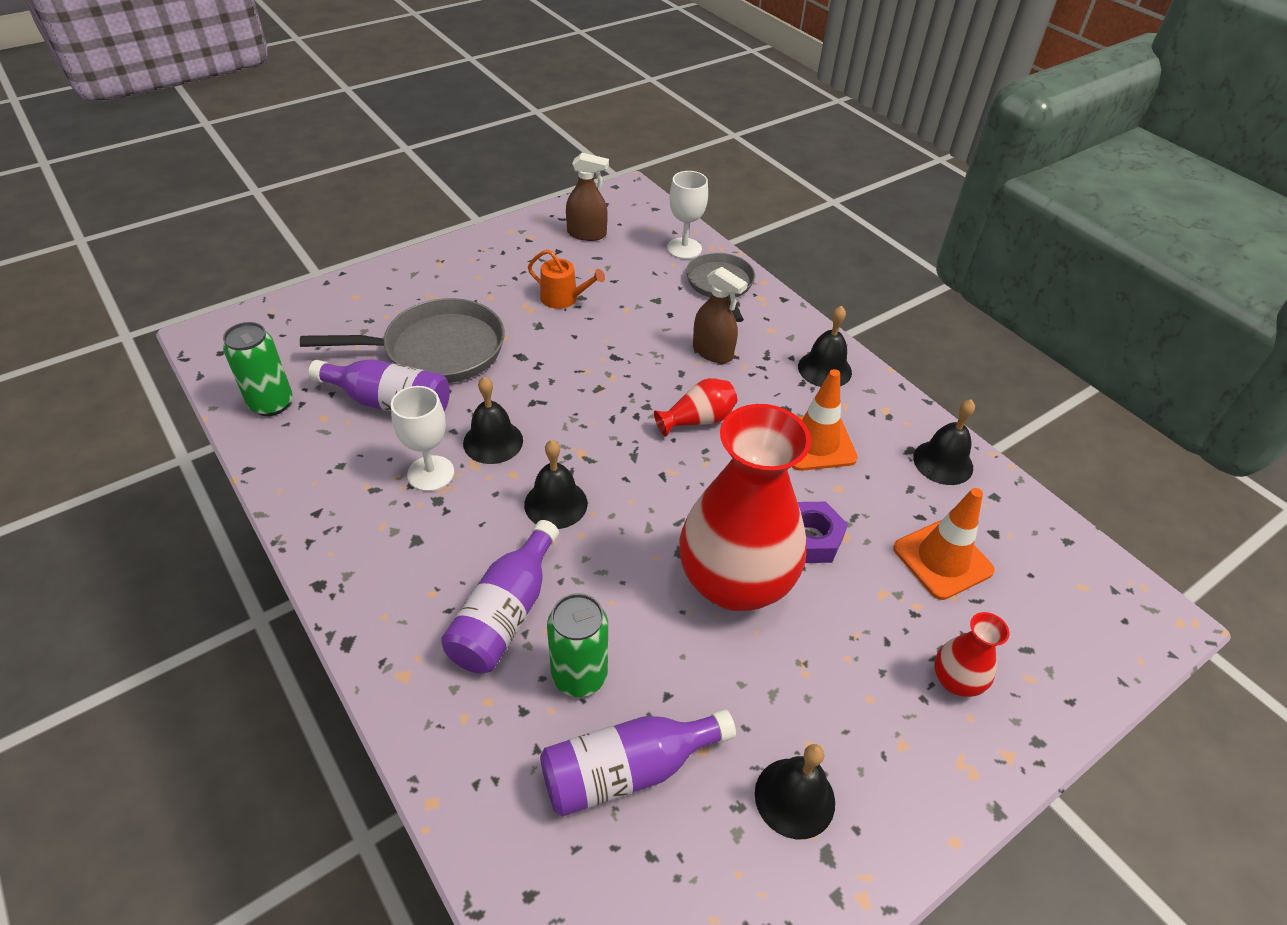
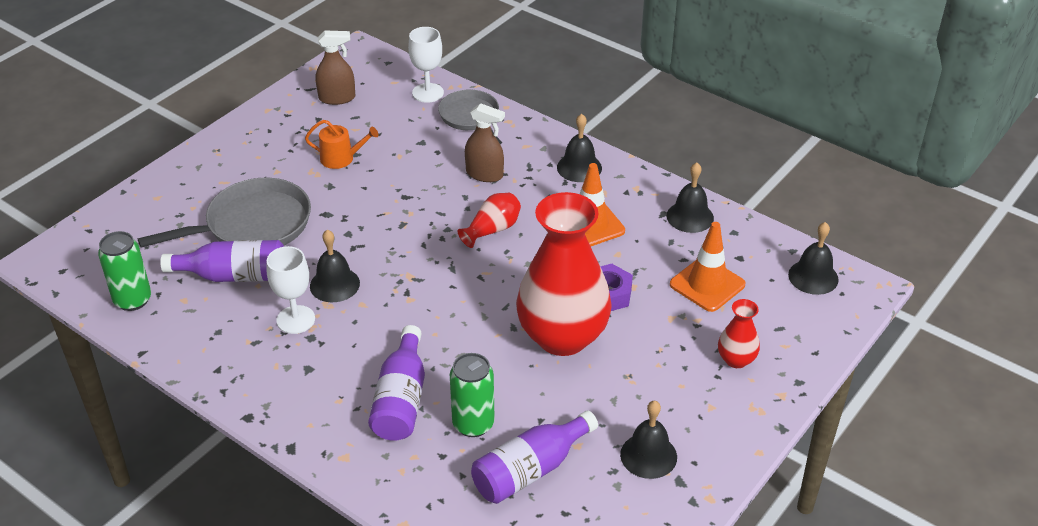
camera: 15 degrees left, 5 degrees down
black bell [524,440,588,529] -> black bell moved to [788,222,839,295]

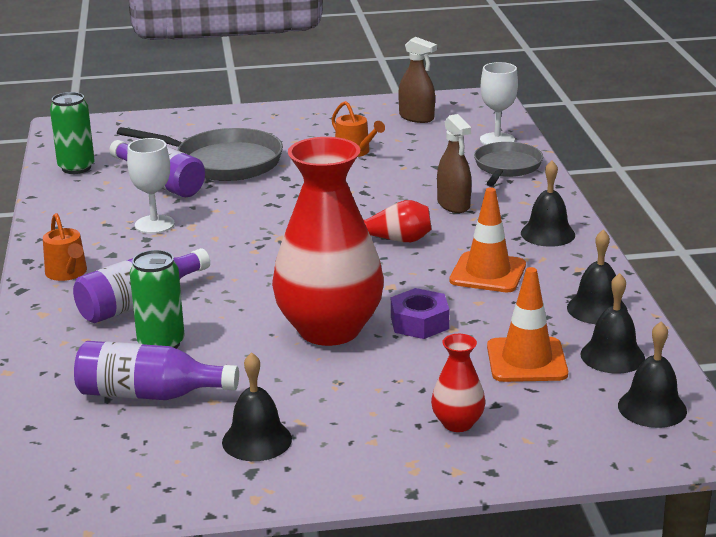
camera: 45 degrees right, 15 degrees down
black bell [310,230,360,302] -> black bell moved to [580,273,645,374]
none -> orange watering can [43,213,87,281]

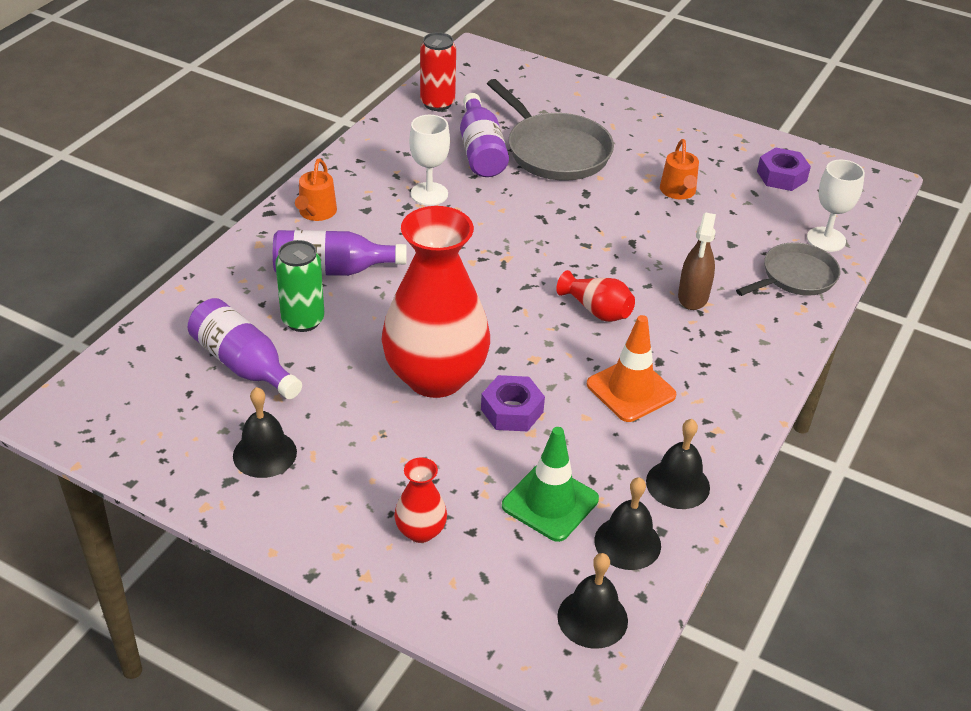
camera: 35 degrees right, 15 degrees up
green can [50,92,95,174] -> red can [420,32,456,111]
brown spray bottle [398,37,437,123] -> purple nut [757,147,811,191]
orange traffic cone [487,267,568,382] -> green traffic cone [502,427,599,542]
black bell [521,161,575,247] -> none

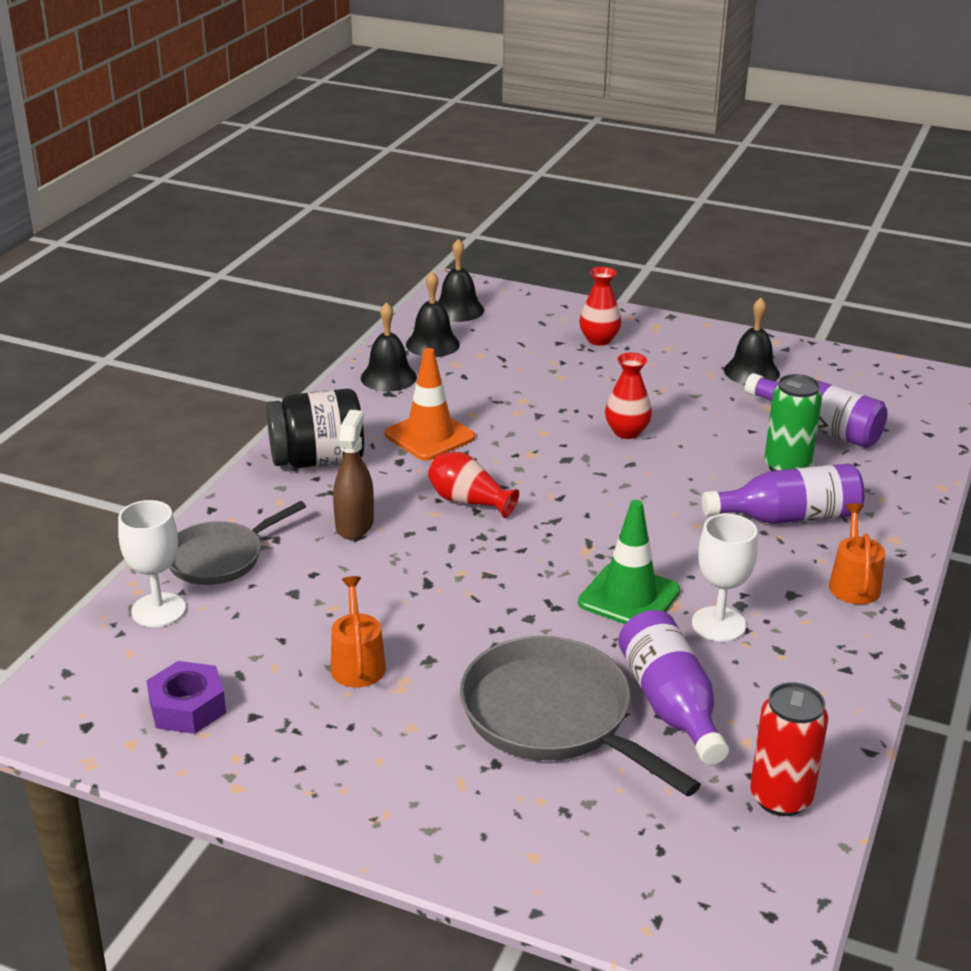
camera: 175 degrees right, 10 degrees down
red vase [381,206,490,398] -> red vase [605,353,652,439], size x0.44
purple nut [481,375,545,431] -> none
green traffic cone [502,427,599,542] -> green traffic cone moved to [578,500,680,624]
none -> black jar [267,389,364,468]

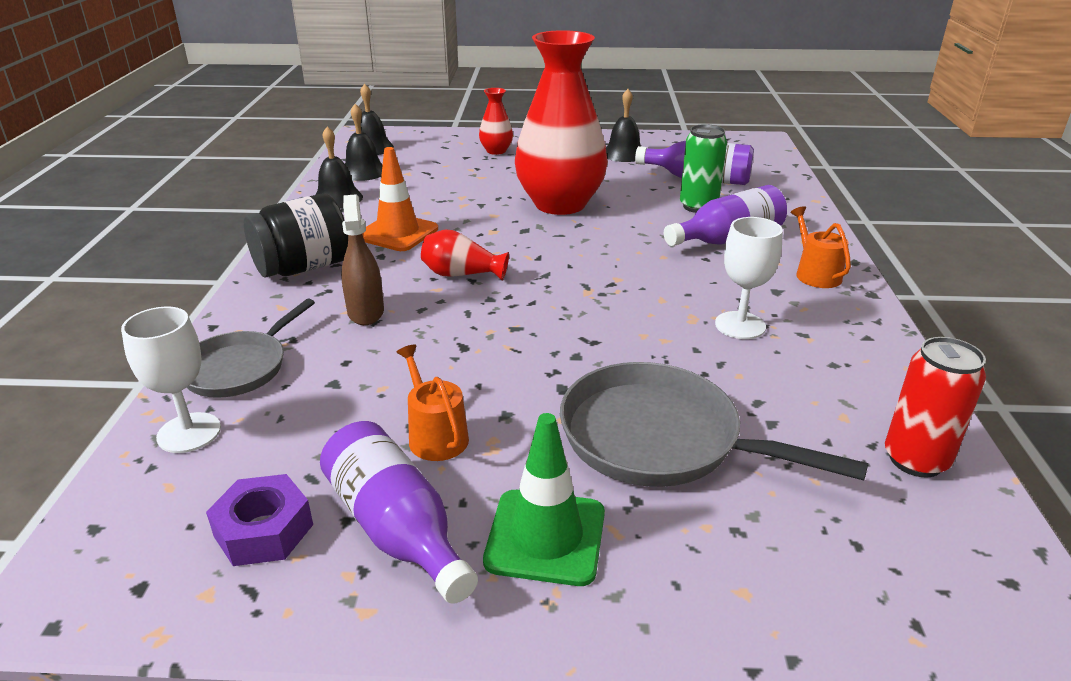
camera: 20 degrees left, 0 degrees up
green traffic cone [578,500,680,624] -> green traffic cone moved to [483,413,605,586]
red vase [605,353,652,439] -> red vase [515,30,608,215], size x2.29
purple bottle [618,610,729,765] -> purple bottle moved to [320,421,478,604]

